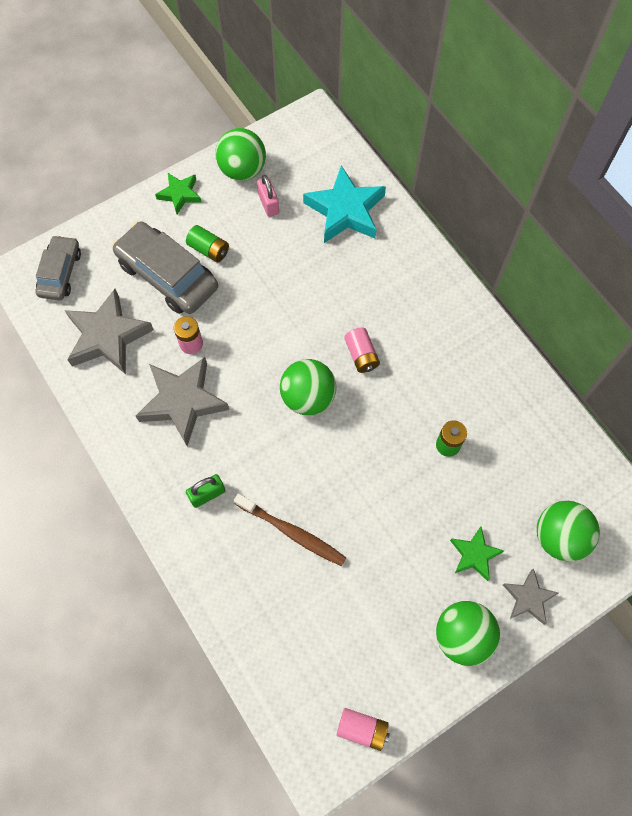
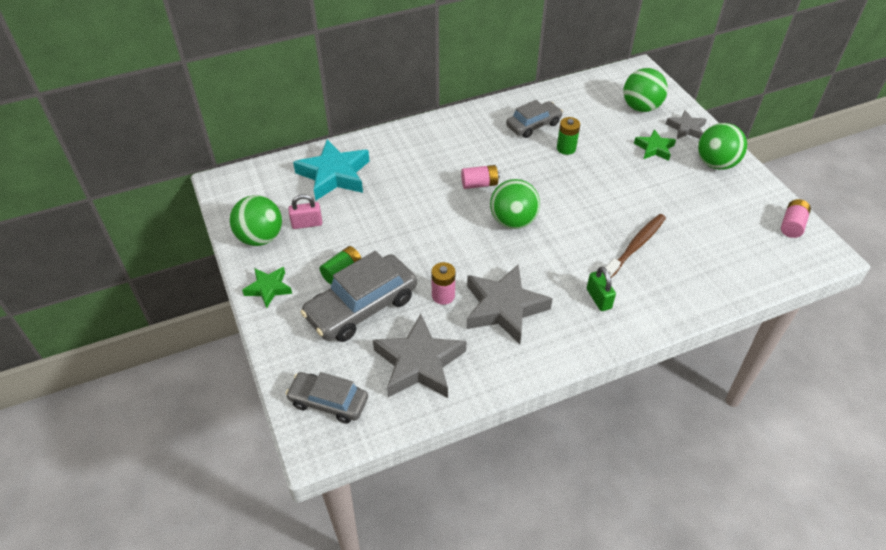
camera: 80 degrees left, 20 degrees down
none -> grey car [506,100,563,138]

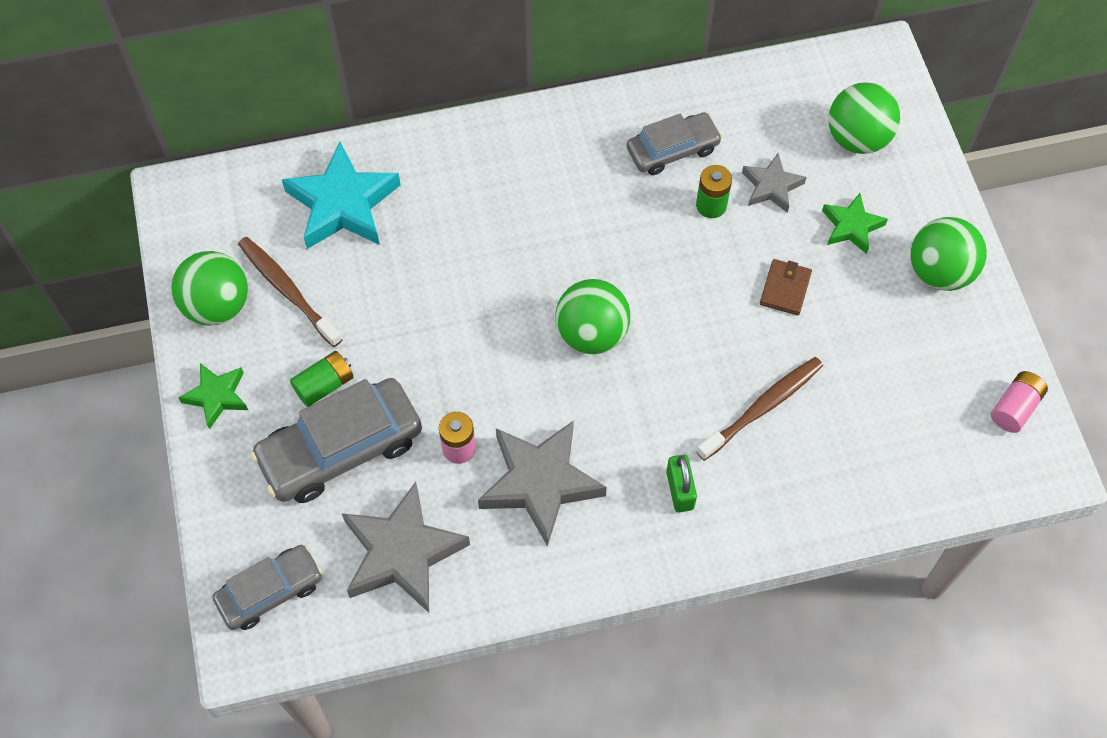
camera: 10 degrees right, 15 degrees up
grey car [285,372,368,423] -> grey car turned 120 degrees clockwise [213,545,323,630]
pink padlock [288,194,322,229] -> brown toothbrush [238,237,343,347]
pink battery [461,165,500,189] -> none
grey star [666,110,707,139] -> grey star moved to [742,153,807,213]
none -> brown wallet [760,259,812,315]

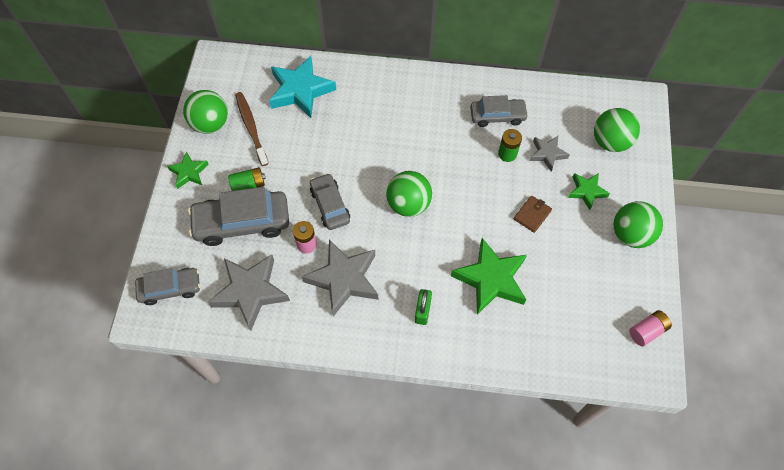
camera: 20 degrees right, 0 degrees up
brown toothbrush [696,357,823,461] -> green star [451,238,527,315]
none -> grey car [310,173,350,230]

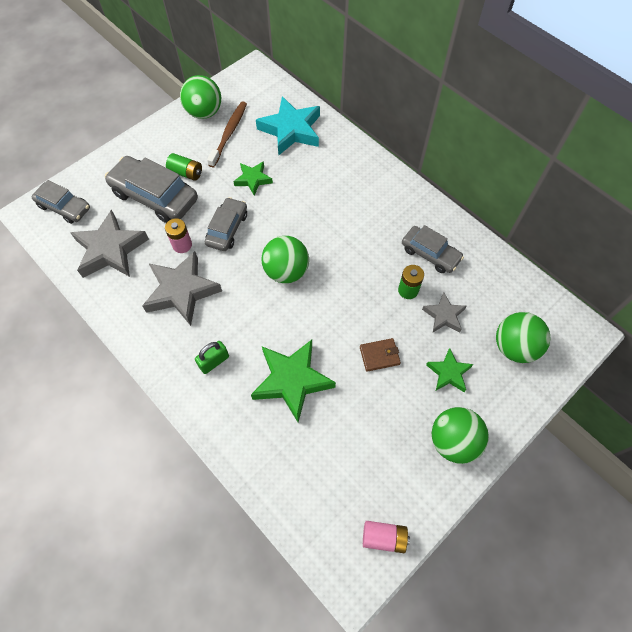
camera: 40 degrees right, 0 degrees up
green star [167,151,209,189] -> green star moved to [233,161,273,196]

